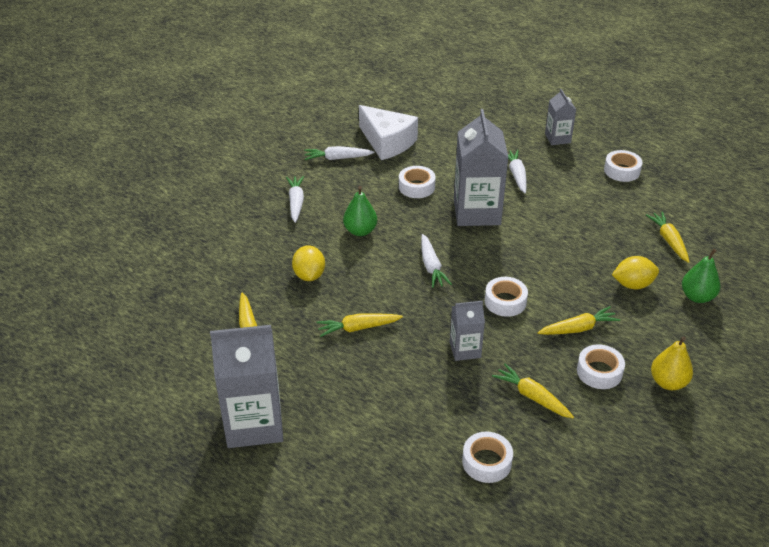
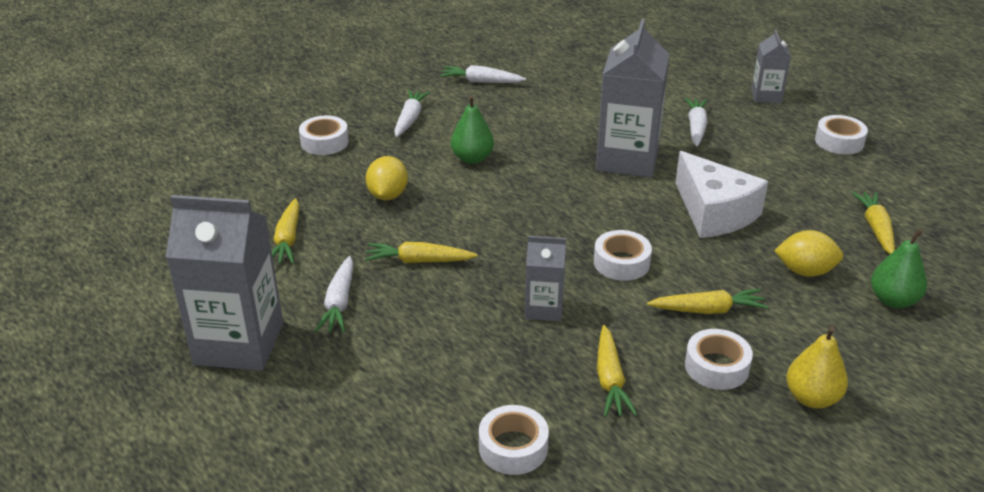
camera: 15 degrees right, 5 degrees down
white cheese [359,105,418,160] -> white cheese moved to [675,151,768,238]
white tape [399,166,436,198] -> white tape moved to [299,116,349,155]
white carrot [421,234,452,288] -> white carrot moved to [315,256,353,333]
yellow carrot [492,363,574,418] -> yellow carrot turned 150 degrees counterclockwise [597,325,637,417]

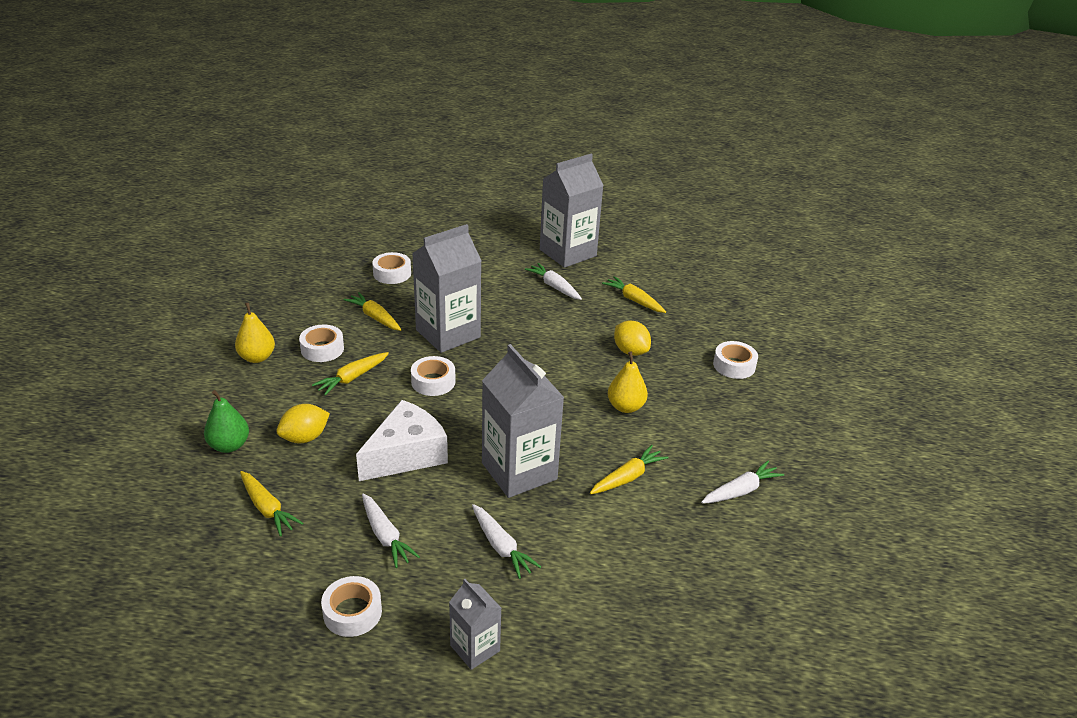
camera: 135 degrees right, 0 degrees up
yellow carrot [365,242,478,263] -> yellow carrot moved to [590,445,668,494]
white carrot [394,90,430,137] -> white carrot moved to [362,493,420,568]
green pear [451,95,494,164] -> yellow pear [608,352,648,413]
grey carton [525,236,566,321] -> grey carton [412,224,481,353], size x1.90
white cheese [675,151,768,238] -> white cheese turned 120 degrees clockwise [356,400,448,481]

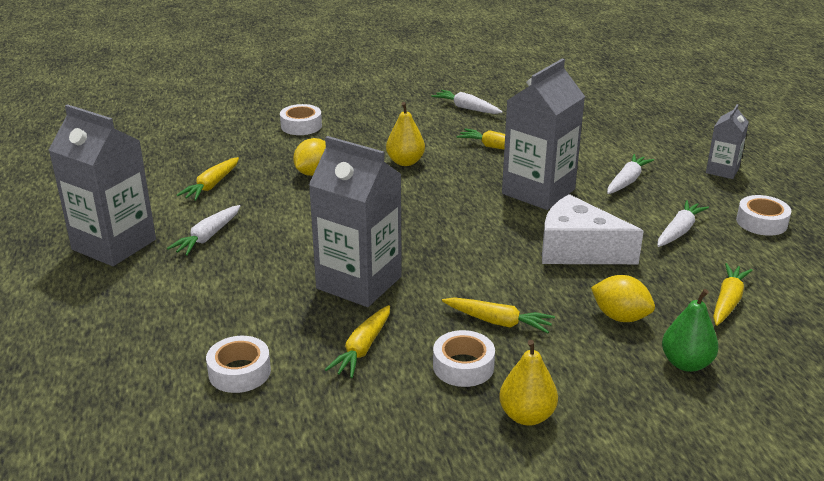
camera: 110 degrees left, 5 degrees down
white tape [411,356,455,396] -> none

